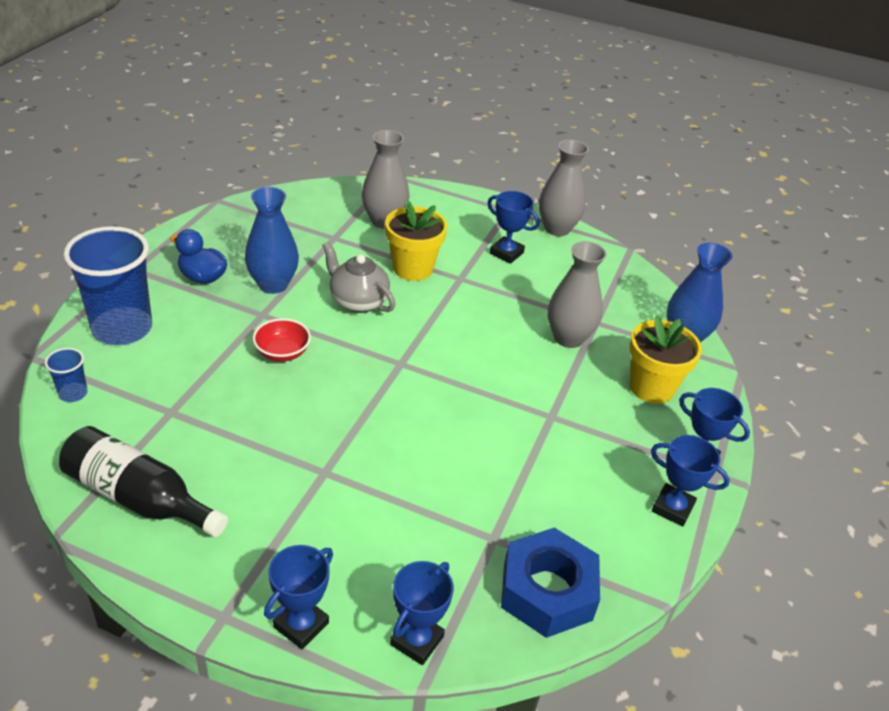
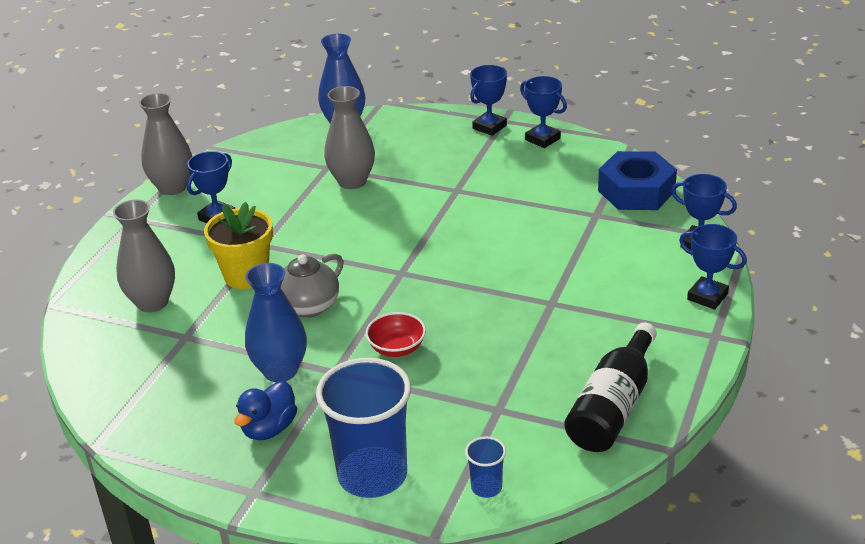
camera: 85 degrees left, 5 degrees down
yellow flower pot [629,315,702,404] -> none
blue trophy [651,435,730,527] -> blue trophy turned 75 degrees counterclockwise [520,76,567,148]

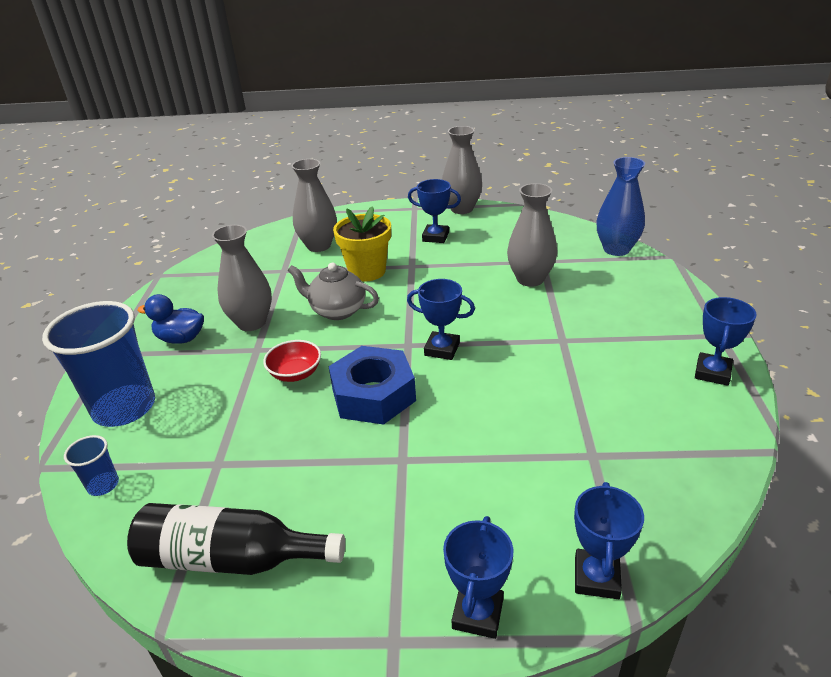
camera: 70 degrees right, 0 degrees up
blue vase [245,263,307,382] -> grey vase [212,225,272,331]
blue trophy [470,65,507,136] -> blue trophy moved to [407,279,475,360]
blue nut [598,151,677,210] -> blue nut moved to [329,346,416,425]

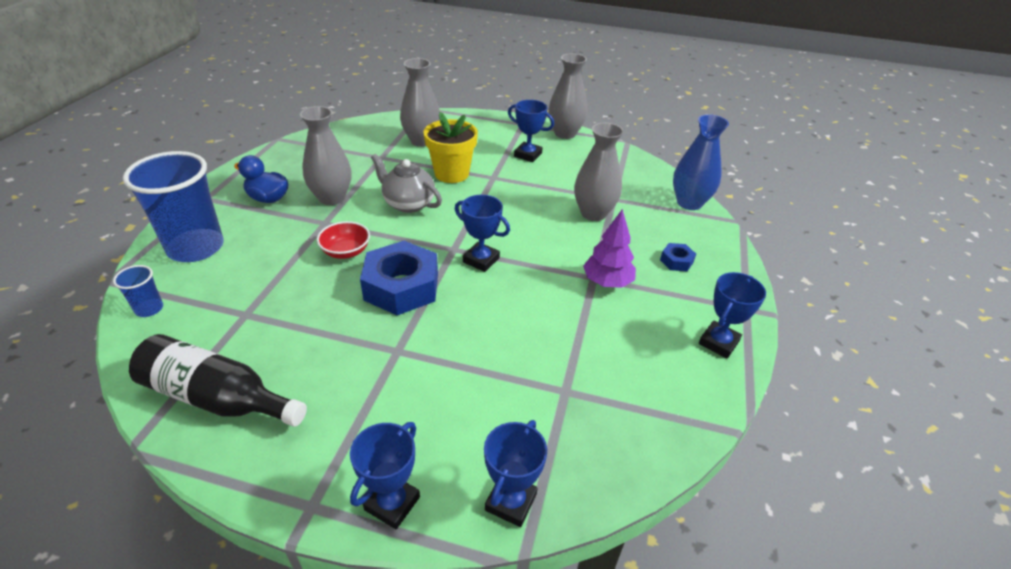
camera: 10 degrees right, 5 degrees up
none -> purple tree [583,209,636,288]
none -> blue nut [660,243,696,271]

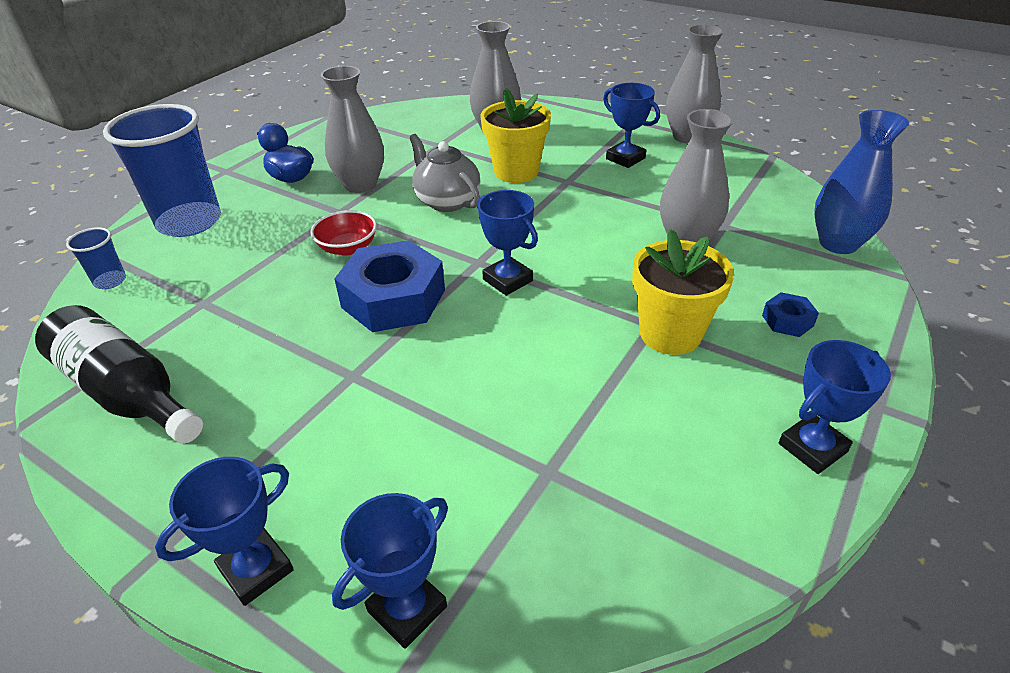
camera: 20 degrees right, 0 degrees up
purple tree [583,209,636,288] -> yellow flower pot [632,229,734,355]

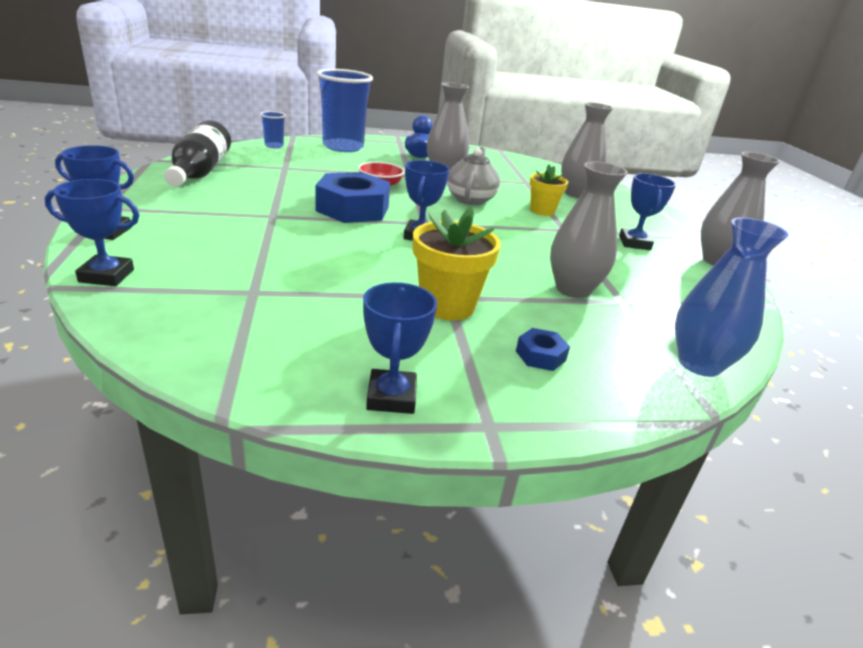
camera: 45 degrees right, 10 degrees down
yellow flower pot [480,88,551,183] -> yellow flower pot [530,165,568,216], size x0.65
blue trophy [779,340,891,474] -> blue trophy turned 75 degrees clockwise [363,282,437,414]

